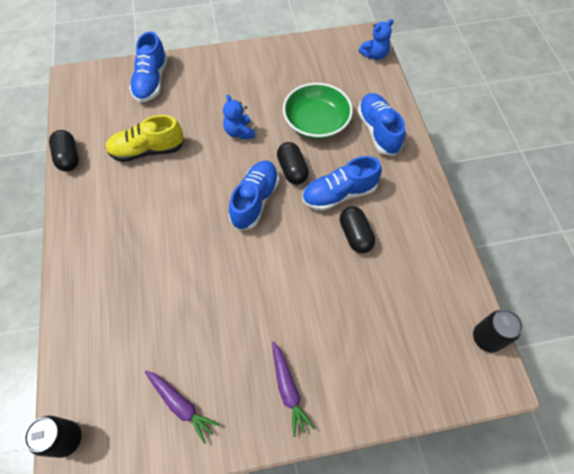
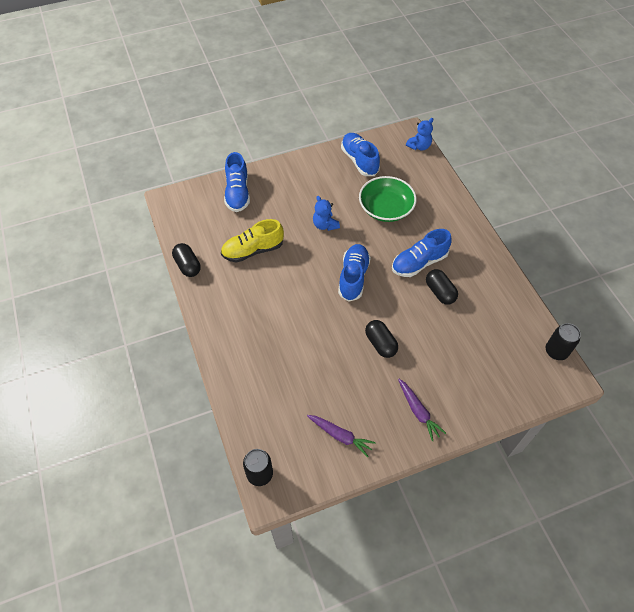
camera: 10 degrees left, 5 degrees down
black capsule [277,142,309,185] -> black capsule moved to [365,320,398,358]
blue shoe [358,93,405,156] -> blue shoe moved to [341,133,380,176]

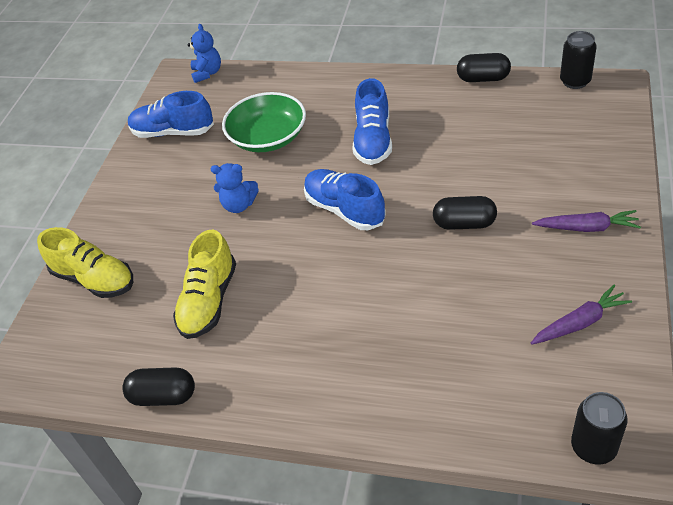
camera: 50 degrees left, 10 degrees down
blue shoe [224,152,250,212] -> yellow shoe [37,227,133,298]
black capsule [426,269,458,305] -> black capsule moved to [457,53,511,82]

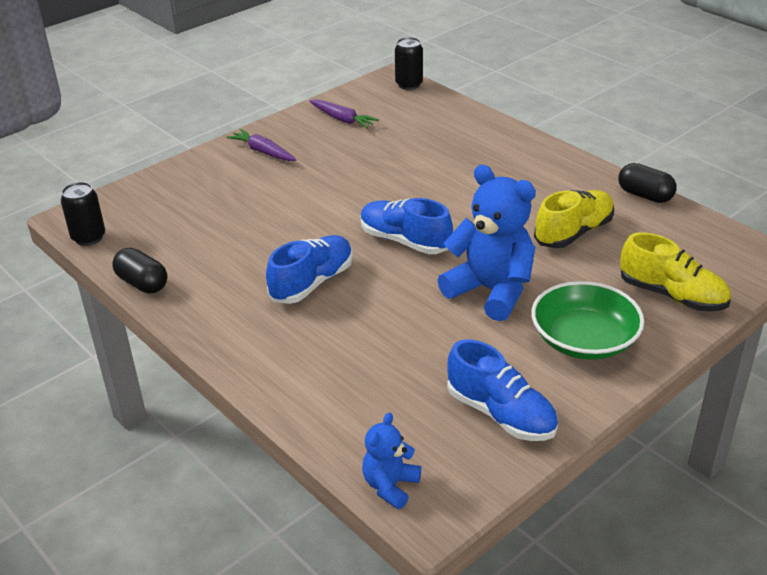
camera: 150 degrees left, 10 degrees down
yellow shoe [37,227,133,298] -> yellow shoe turned 150 degrees clockwise [620,232,731,312]
blue teddy bear [211,163,259,213] -> blue teddy bear [437,165,536,321], size x1.93
green bowl [222,92,306,152] -> green bowl moved to [531,281,644,360]
blue shoe [304,169,386,230] -> blue shoe turned 135 degrees clockwise [361,198,453,254]
black capsule [433,196,497,230] -> none
purple carrot [531,285,632,345] -> purple carrot turned 150 degrees counterclockwise [309,100,379,128]

